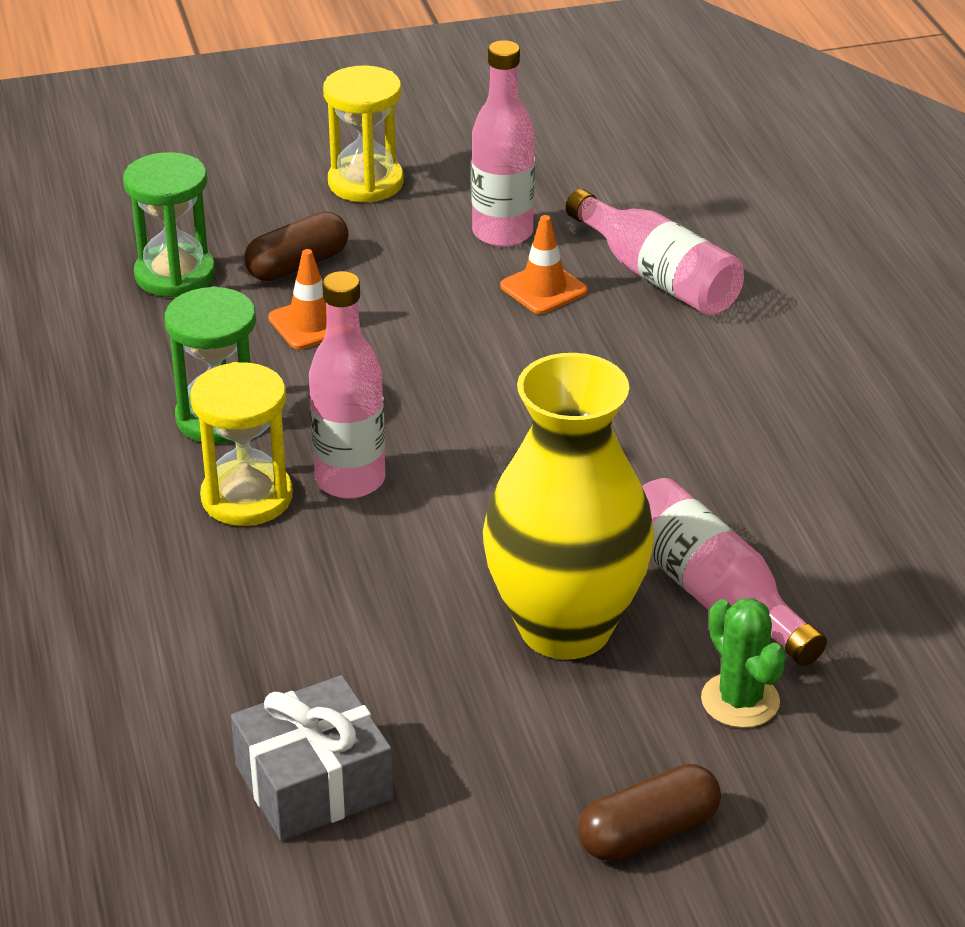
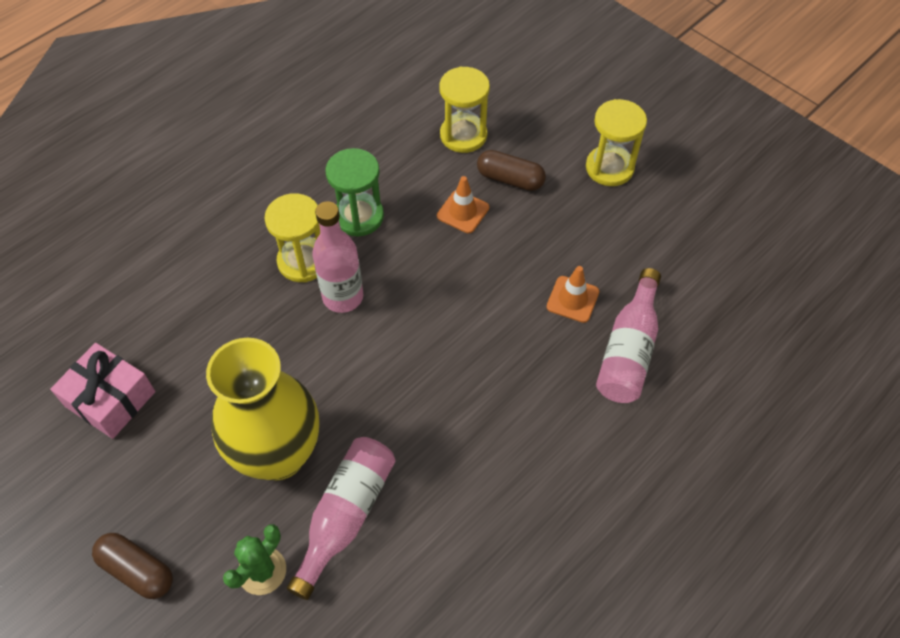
camera: 60 degrees right, 20 degrees up
green hourglass [123,152,215,297] -> yellow hourglass [439,67,490,153]
grey gift [231,675,393,841] -> pink gift [50,343,155,439]
pink bottle [471,40,535,247] -> none

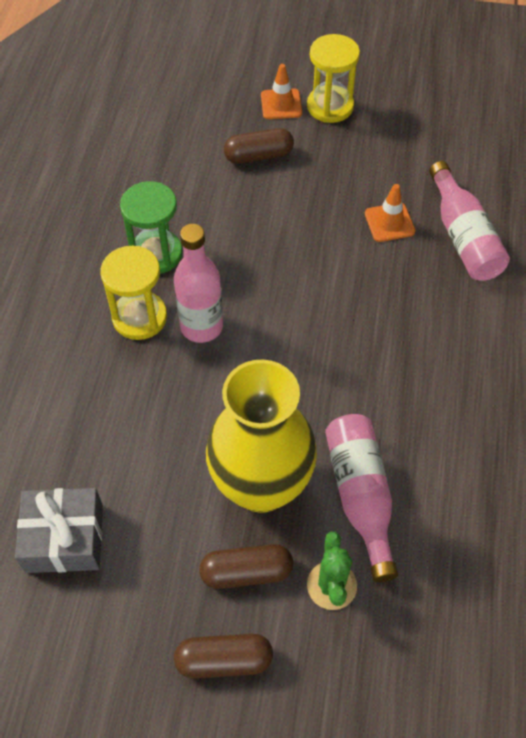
camera: 35 degrees left, 0 degrees up
pink gift [50,343,155,439] -> grey gift [15,488,103,573]
orange traffic cone [437,176,489,233] -> orange traffic cone moved to [261,64,302,119]
yellow hourglass [439,67,490,153] -> none
none -> brown capsule [199,544,293,589]

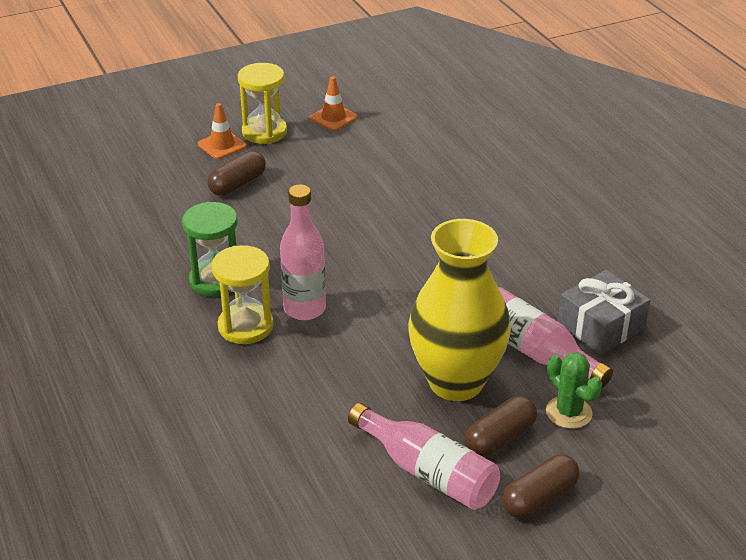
camera: 35 degrees left, 20 degrees down
grey gift [15,488,103,573] -> grey gift moved to [557,270,650,355]
orange traffic cone [365,184,415,242] -> orange traffic cone moved to [310,76,358,131]
pink bottle [429,161,510,281] -> pink bottle moved to [348,403,500,510]

